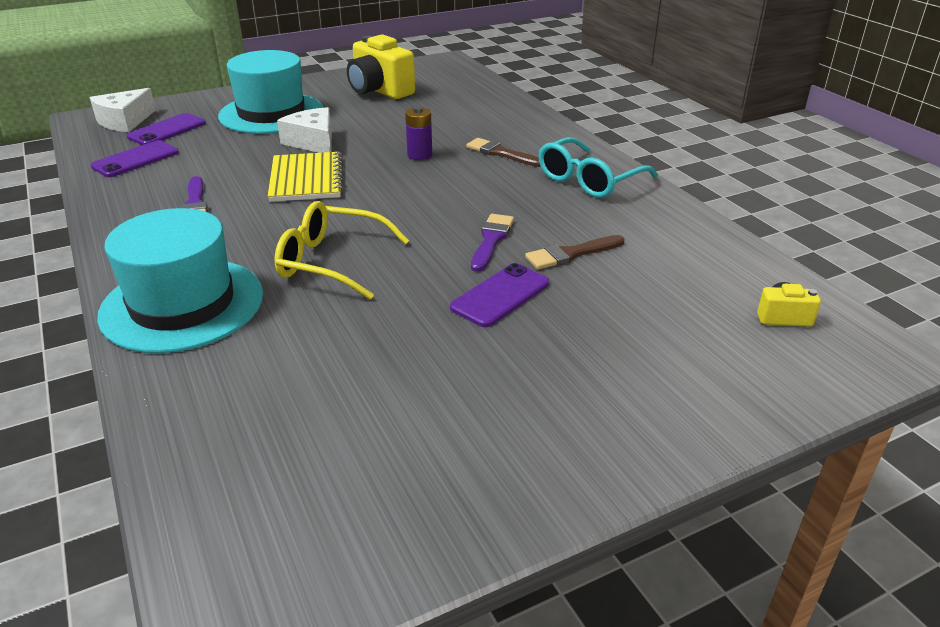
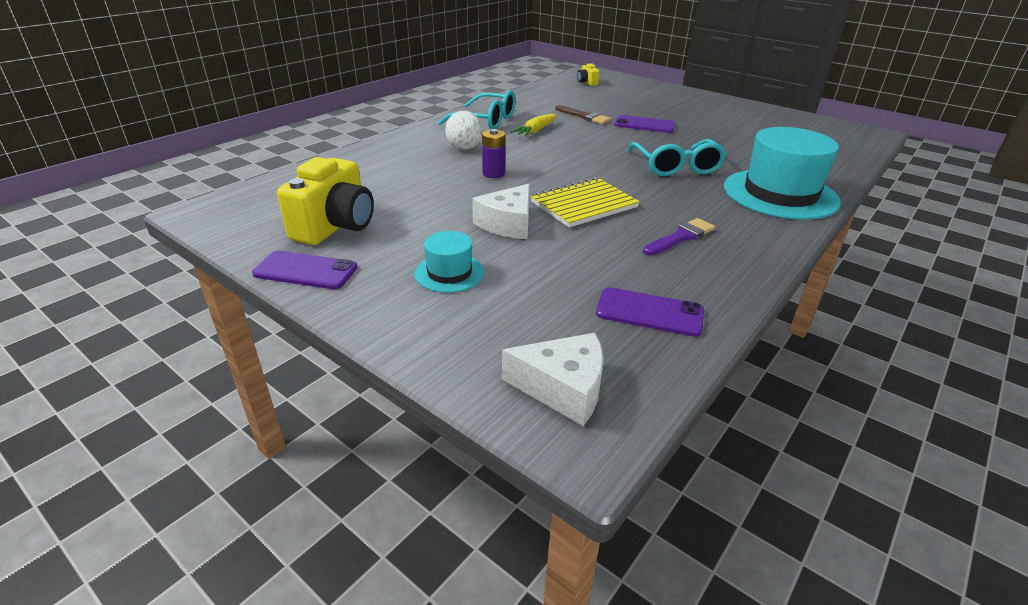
camera: 115 degrees left, 0 degrees up
purple phone [126,113,206,145] -> purple phone moved to [252,251,357,289]
turquoise hat [218,50,323,134] -> turquoise hat [414,231,484,293], size x0.50
yellow glasses [274,201,409,299] -> turquoise glasses [627,139,727,176]
brown brush [466,138,541,167] -> white ball [445,111,483,150]
purple brush [471,214,514,272] -> none
none -> yellow carrot [511,114,557,136]

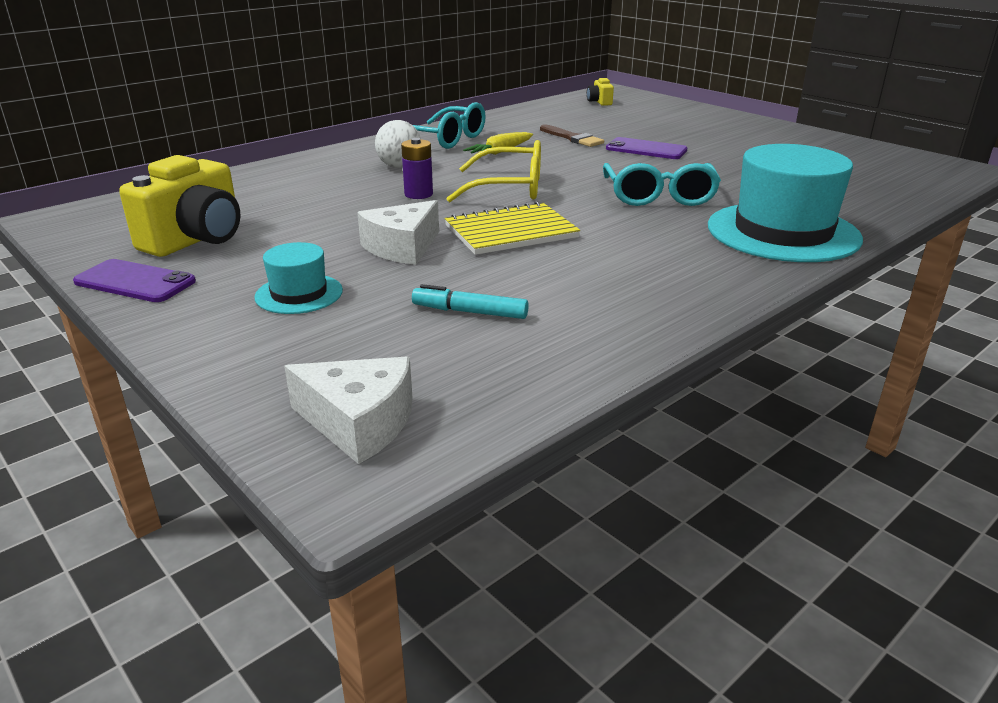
camera: 10 degrees right, 5 degrees down
purple phone [596,287,704,337] -> none
purple brush [643,218,715,256] -> none
none -> turquoise marker [412,284,529,319]
none -> yellow glasses [446,140,541,202]

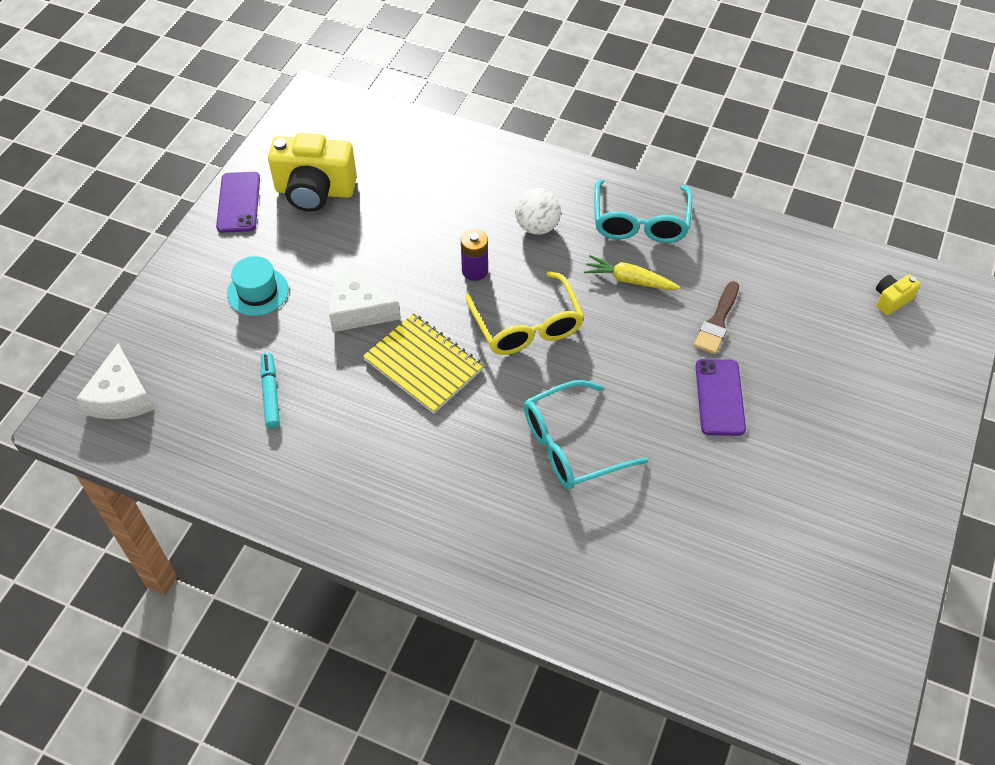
camera: 65 degrees right, 25 degrees up
turquoise hat [708,144,863,262] -> none

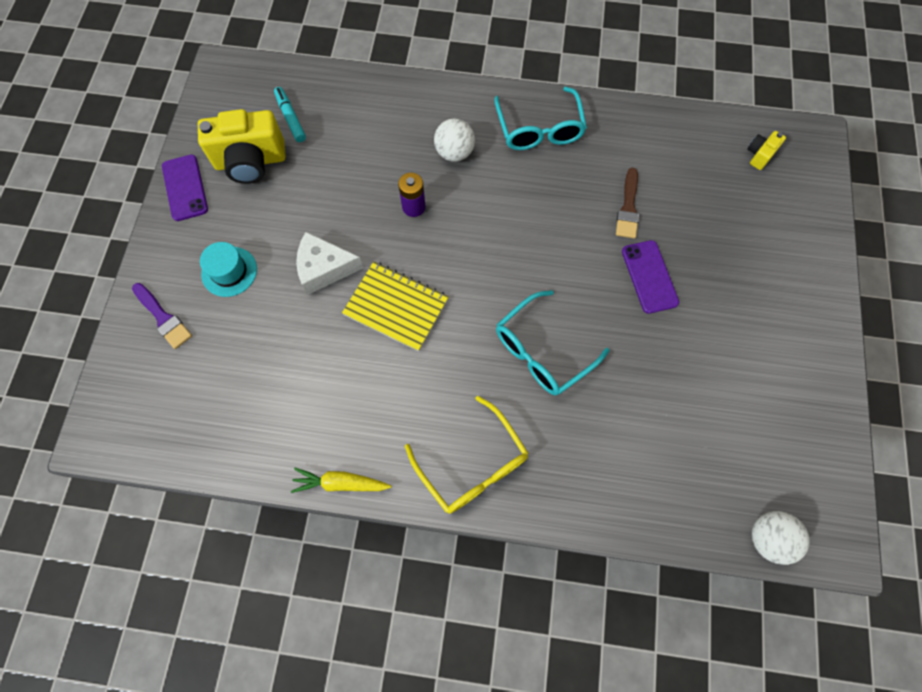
camera: 15 degrees left, 15 degrees up
white cheese [76,344,154,419] -> none
turquoise marker [261,352,280,428] -> turquoise marker moved to [274,87,306,142]
yellow glasses [465,271,584,355] -> yellow glasses moved to [405,396,529,514]
yellow carrot [584,255,680,290] -> yellow carrot moved to [291,468,392,493]
none -> purple brush [132,283,192,349]
none -> white ball [752,511,810,565]

